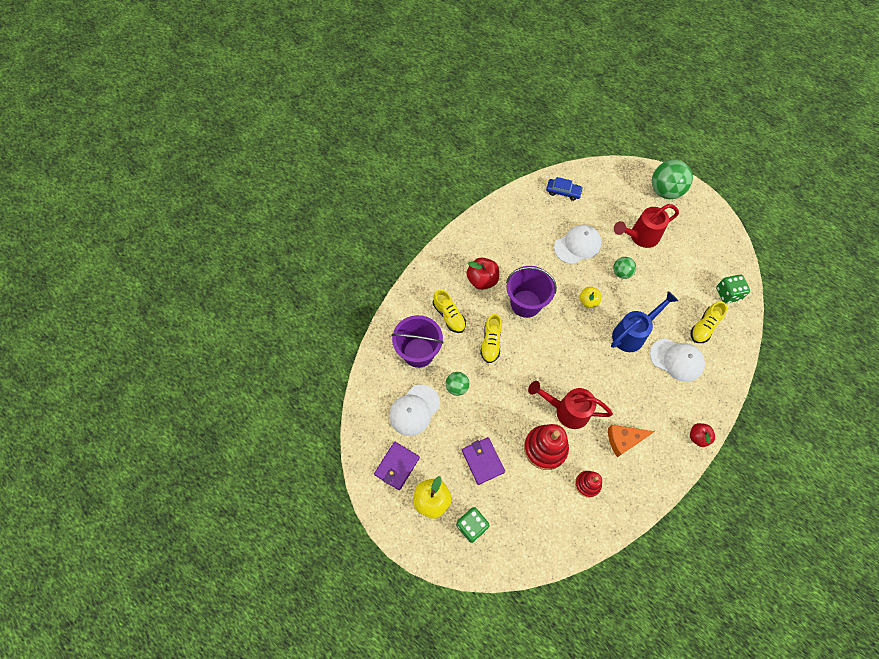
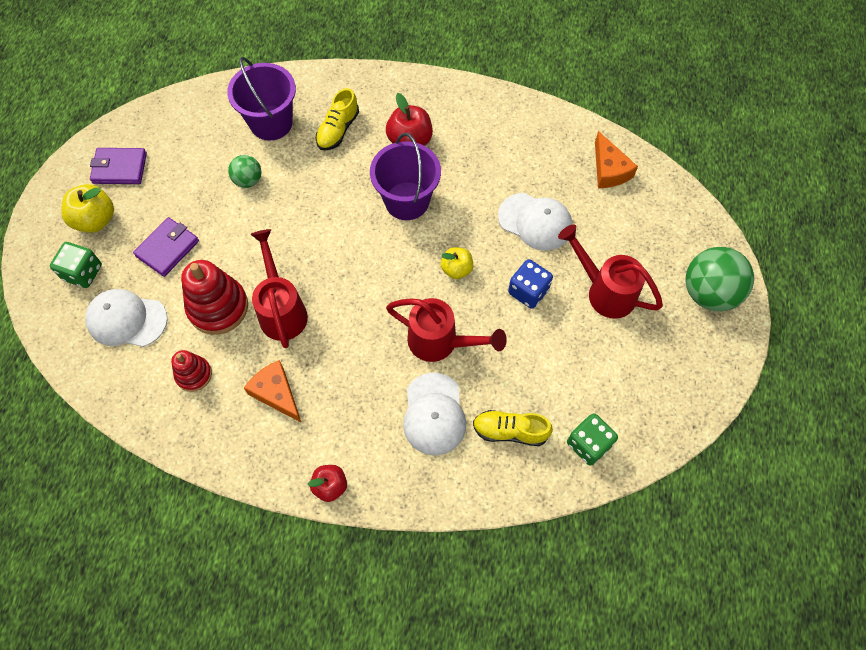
camera: 60 degrees right, 0 degrees up
white cap [389,385,440,436] -> white cap moved to [85,289,168,347]
yellow shoe [480,314,502,363] -> none
blue car [546,177,583,201] -> orange cheese [595,131,638,188]
blue watering can [611,291,678,352] -> red watering can [386,298,507,362]
green ball [613,257,636,279] -> blue dice [508,259,553,309]

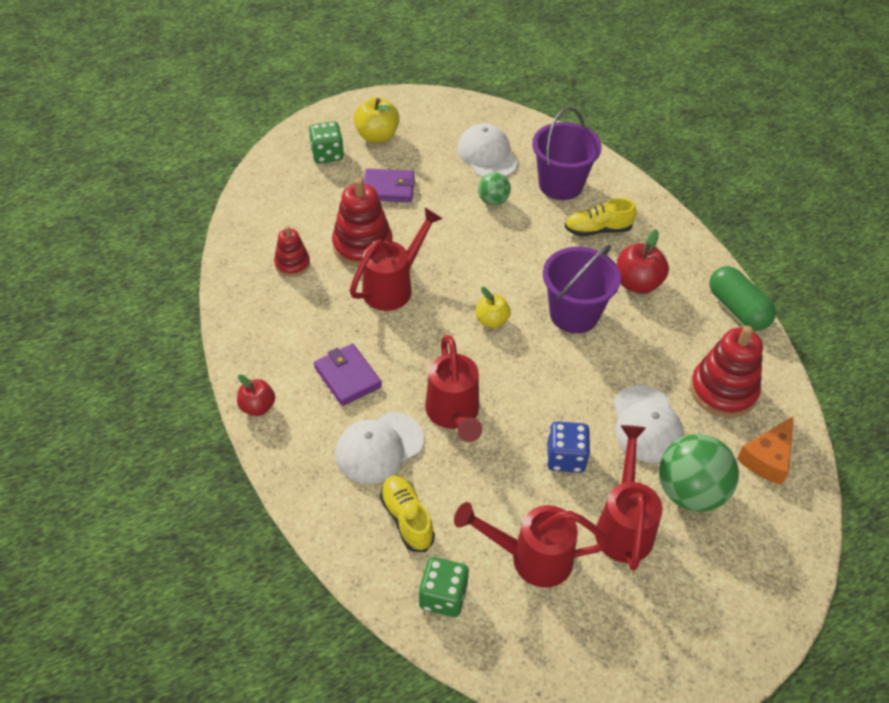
camera: 55 degrees right, 15 degrees down
white cap [85,289,168,347] -> white cap moved to [457,123,518,177]
purple wallet [90,148,147,184] -> purple wallet moved to [314,343,382,406]
orange cheese [244,360,301,422] -> none
yellow apple [441,247,473,279] -> yellow apple moved to [476,287,511,328]
green ball [685,247,754,311] -> green ball moved to [659,434,739,512]
none -> red watering can [454,502,609,587]
none -> red stacking toy [690,326,763,418]
none -> green capsule [709,266,776,330]

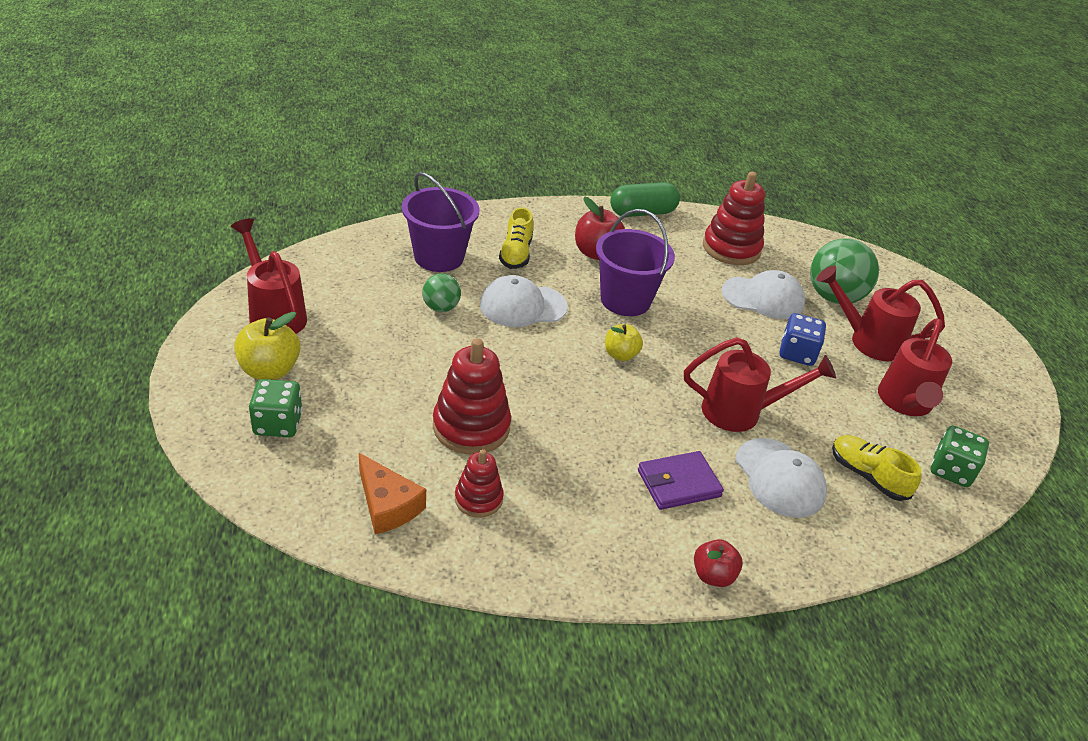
camera: 80 degrees left, 10 degrees down
red watering can [349,208,443,311] -> red watering can moved to [231,218,307,334]
purple wallet [364,169,415,202] -> none
yellow shoe [380,475,435,552] -> yellow shoe turned 60 degrees clockwise [832,435,922,501]
white cap [457,123,518,177] -> white cap moved to [480,275,568,327]
orange cheese [737,416,794,485] -> orange cheese moved to [359,453,426,534]

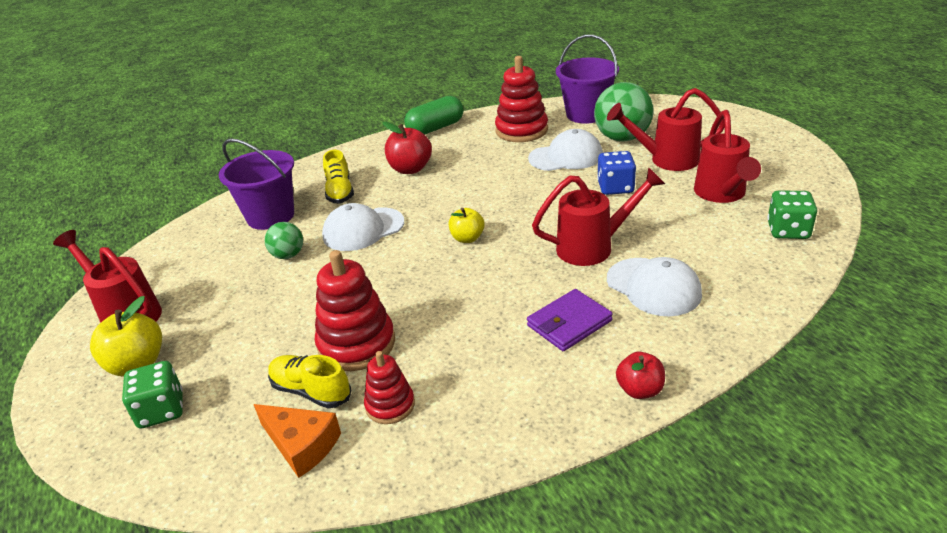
camera: 10 degrees left, 5 degrees down
purple bucket [596,209,675,316] -> purple bucket moved to [556,35,619,124]
yellow shoe [832,435,922,501] -> yellow shoe moved to [268,355,351,408]

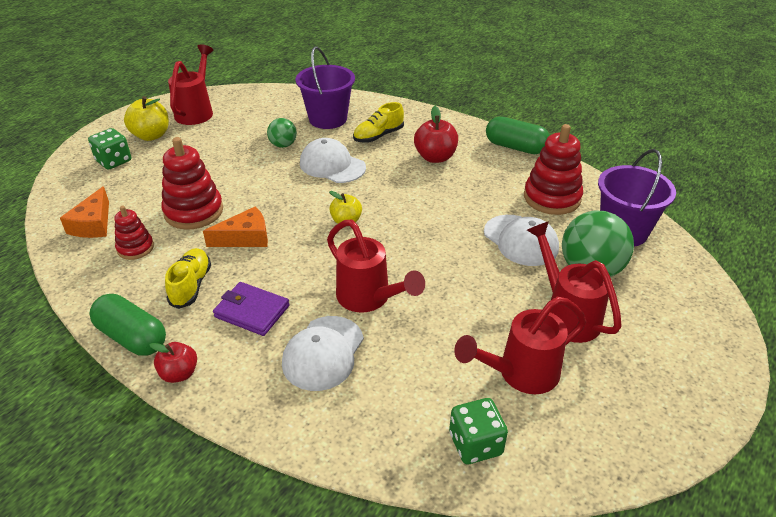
camera: 60 degrees right, 5 degrees up
yellow shoe [268,355,351,408] -> yellow shoe moved to [165,248,211,309]
blue dice [597,151,636,195] -> none
none -> green capsule [89,294,166,356]
none -> orange cheese [203,206,268,247]

